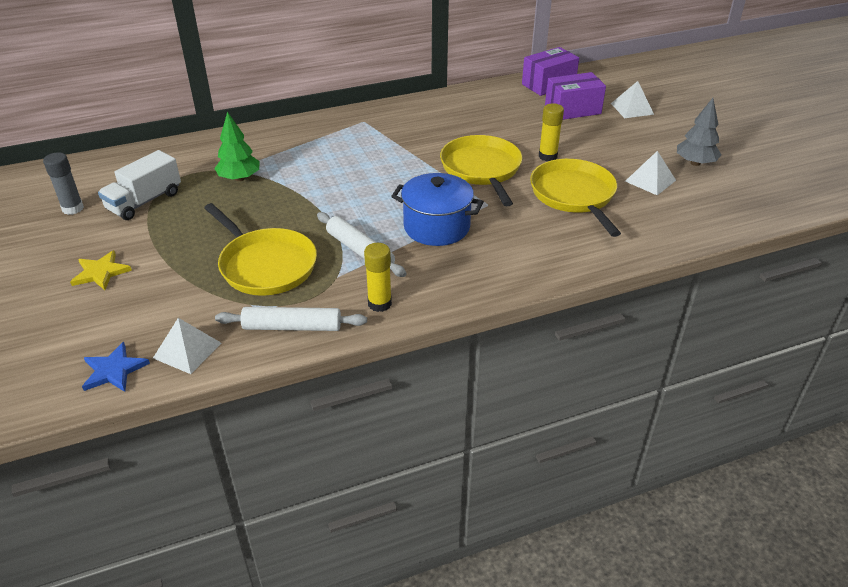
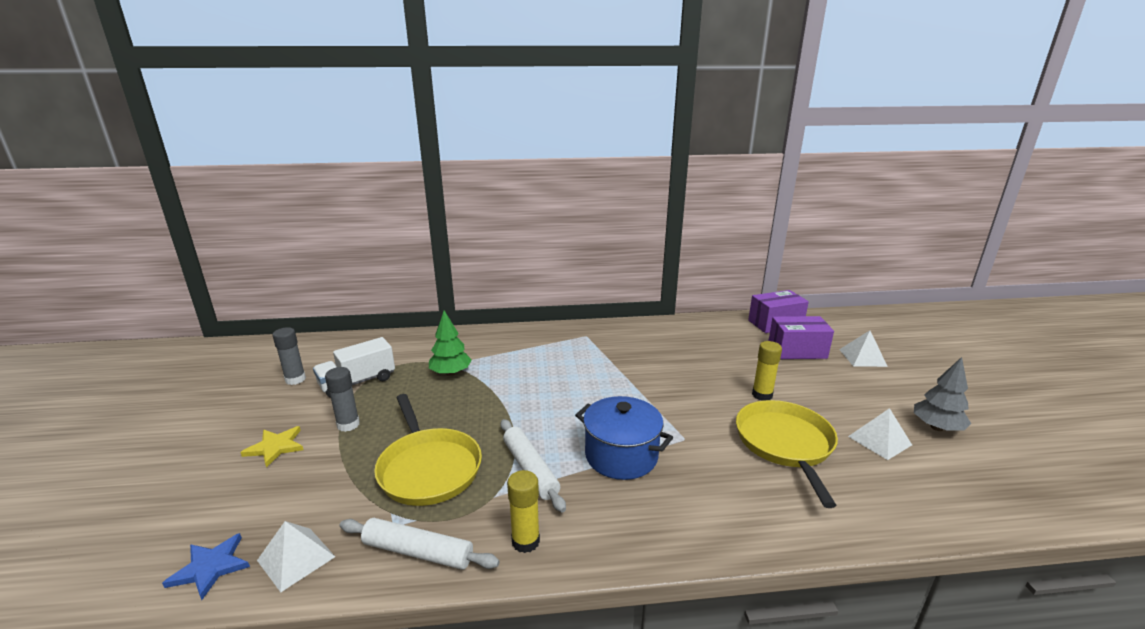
camera: 15 degrees right, 15 degrees down
yellow pan [440,135,522,206] -> none
none -> grey glue stick [325,367,360,432]

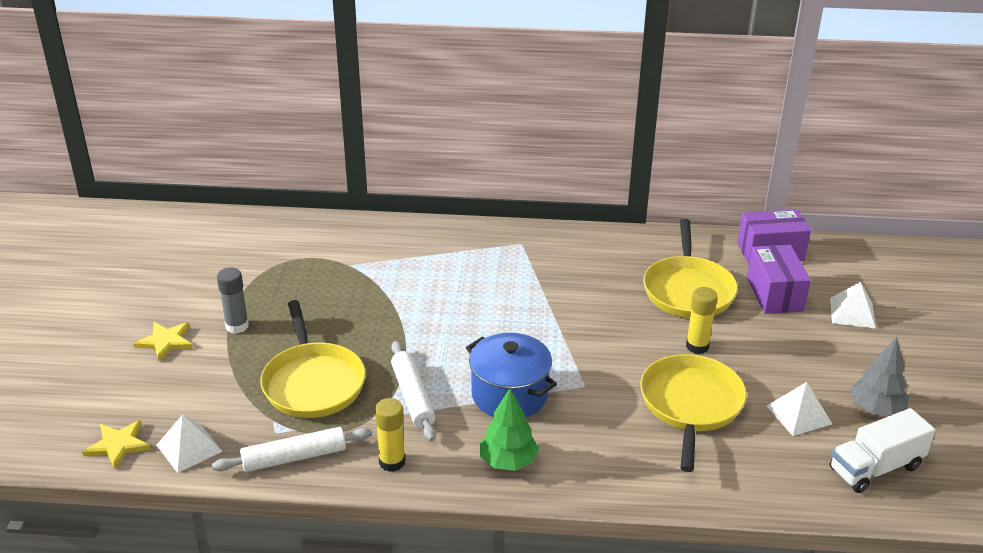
camera: 10 degrees right, 10 degrees up
blue star [162,533,250,600] -> yellow star [82,420,151,470]
grey glue stick [272,327,306,385] -> none
white truck [313,337,395,398] -> white truck moved to [830,408,935,493]
white rolling pin [339,518,500,570] -> white rolling pin turned 45 degrees counterclockwise [212,427,372,472]
green tree [429,310,472,376] -> green tree moved to [480,388,539,471]
purple box [768,316,834,359] -> purple box turned 75 degrees clockwise [747,245,811,314]
none -> yellow pan [643,219,738,318]

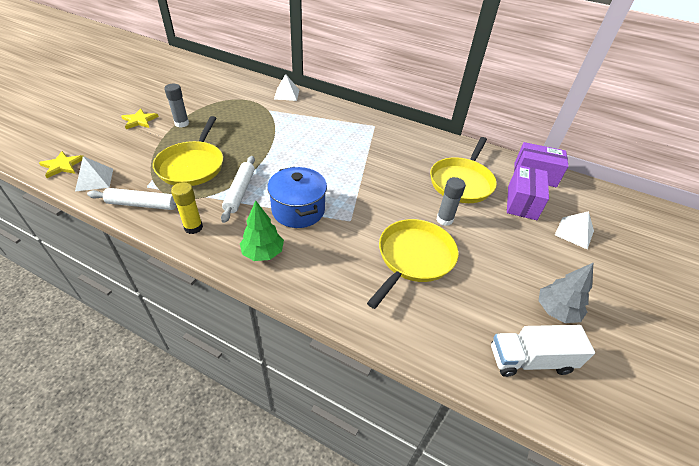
camera: 20 degrees right, 10 degrees up
yellow glue stick [686,287,718,354] -> grey glue stick [437,177,466,226]
white pyramid [767,382,832,436] -> white pyramid moved to [274,74,299,101]

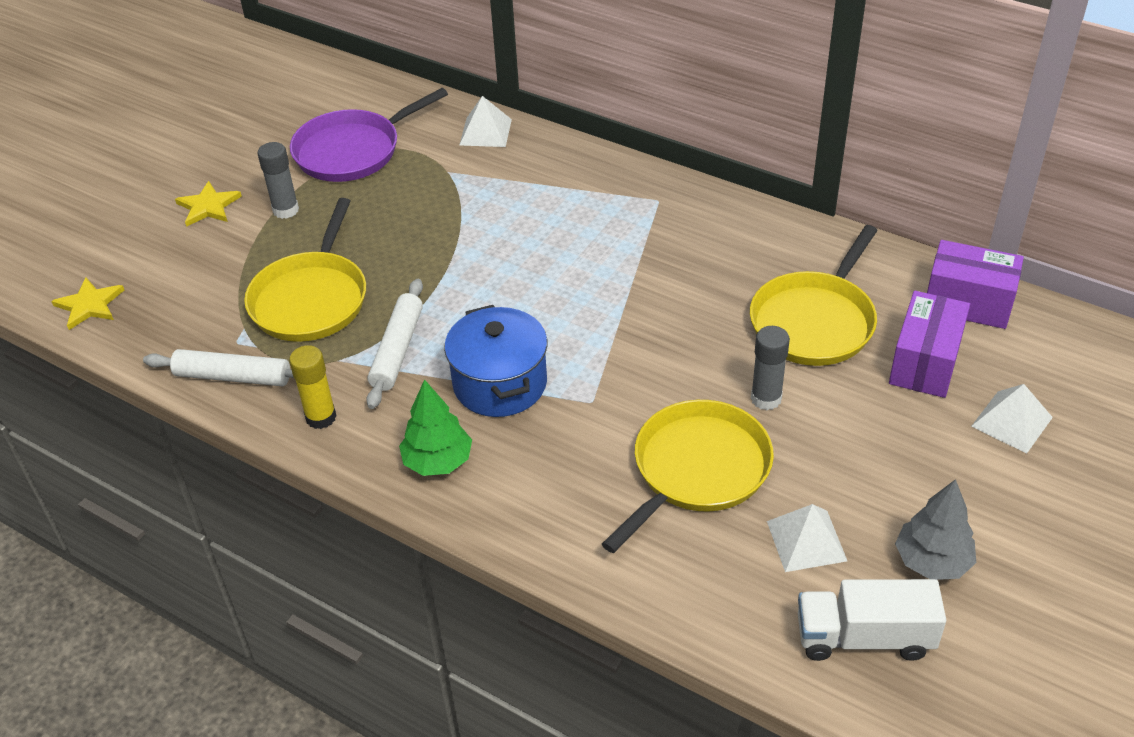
camera: 10 degrees right, 0 degrees up
white pyramid [75,156,113,191] -> white pyramid moved to [767,504,847,572]
none -> purple pan [290,88,448,182]

